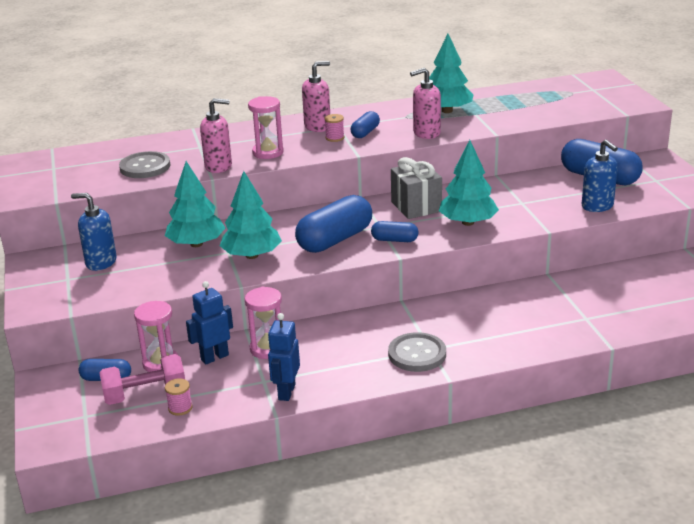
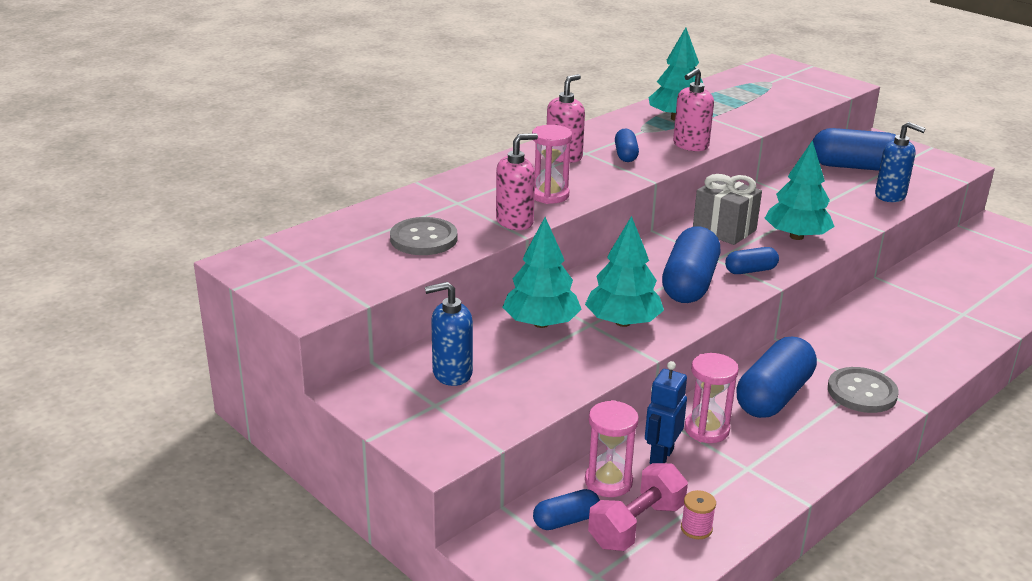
camera: 30 degrees left, 0 degrees up
blue robot [268,313,300,401] -> none
pink spool [324,114,345,142] -> none
none -> blue capsule [737,337,817,418]

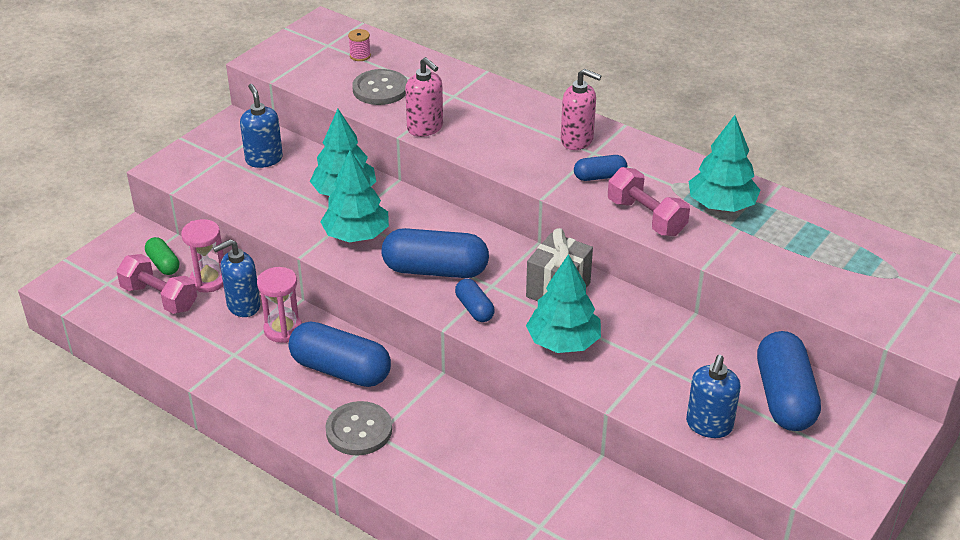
camera: 80 degrees right, 10 degrees up
pink hourglass [532,125,572,204] -> none
blue capsule [533,489,600,530] -> green capsule [145,237,179,275]
blue robot [645,361,687,464] -> blue soap dispenser [213,239,260,317]
pink soap dispenser [673,68,714,151] -> pink dumbbell [608,167,690,236]
pink spool [681,490,716,539] -> pink spool moved to [348,29,371,61]

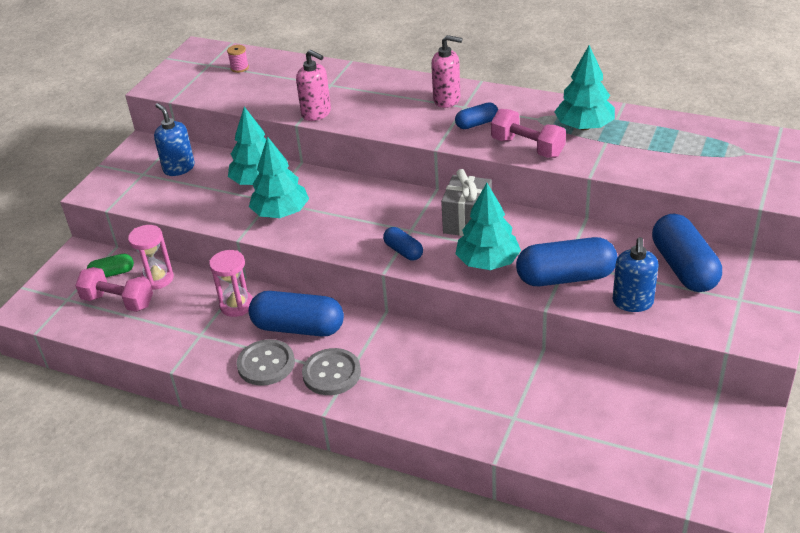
camera: 10 degrees left, 0 degrees up
green capsule [145,237,179,275] -> green capsule turned 60 degrees counterclockwise [87,254,134,277]
blue soap dispenser [213,239,260,317] -> none
grey button [352,69,407,105] -> grey button moved to [237,339,295,386]
blue capsule [382,228,489,278] -> blue capsule moved to [516,237,617,286]

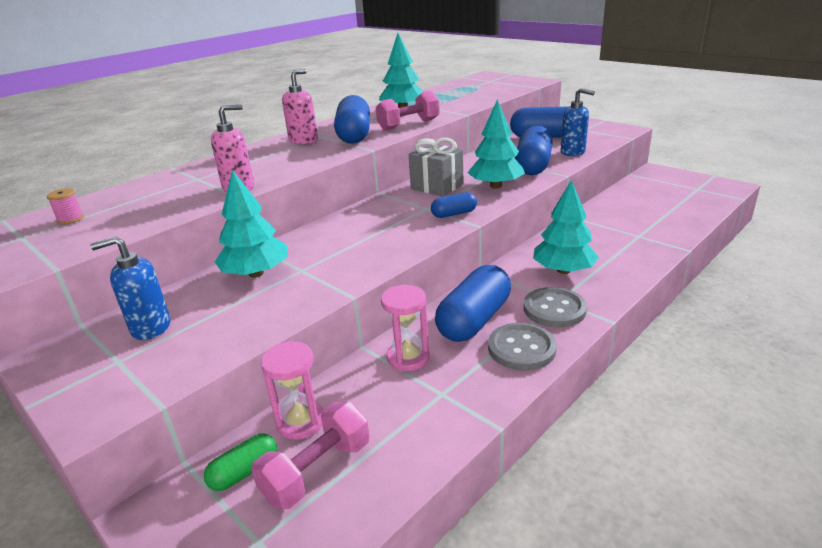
camera: 70 degrees left, 10 degrees down
green capsule [87,254,134,277] -> green capsule turned 45 degrees clockwise [204,433,277,491]
turquoise tree [249,136,309,218] -> turquoise tree moved to [533,180,599,274]
blue capsule [455,102,498,129] -> blue capsule [334,95,370,144], size x1.93

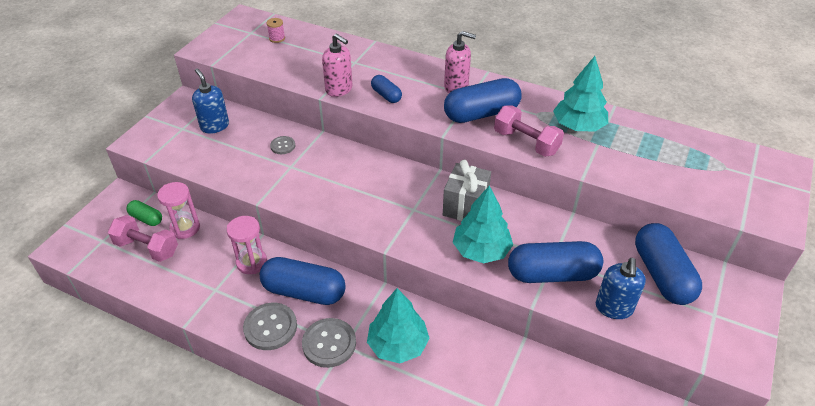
camera: 70 degrees right, 15 degrees up
turquoise tree [215,170,288,278] -> grey button [270,136,295,154]
blue capsule [431,192,477,218] -> blue capsule moved to [371,75,402,103]

